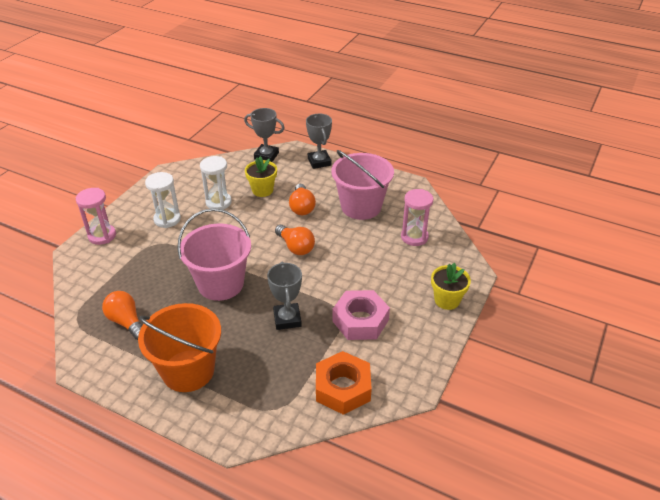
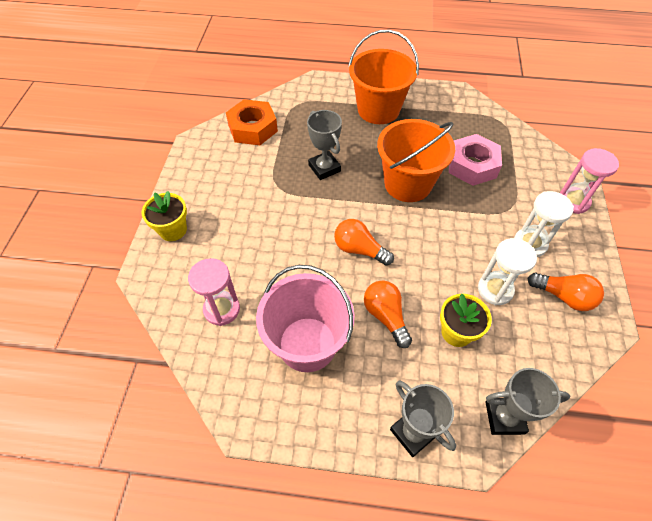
camera: 160 degrees right, 15 degrees up
orange light bulb [102,291,142,340] -> orange light bulb moved to [528,273,604,311]
pink bucket [177,208,251,301] -> orange bucket [377,119,455,202]
pink nut [332,290,390,340] -> pink nut moved to [449,134,502,186]

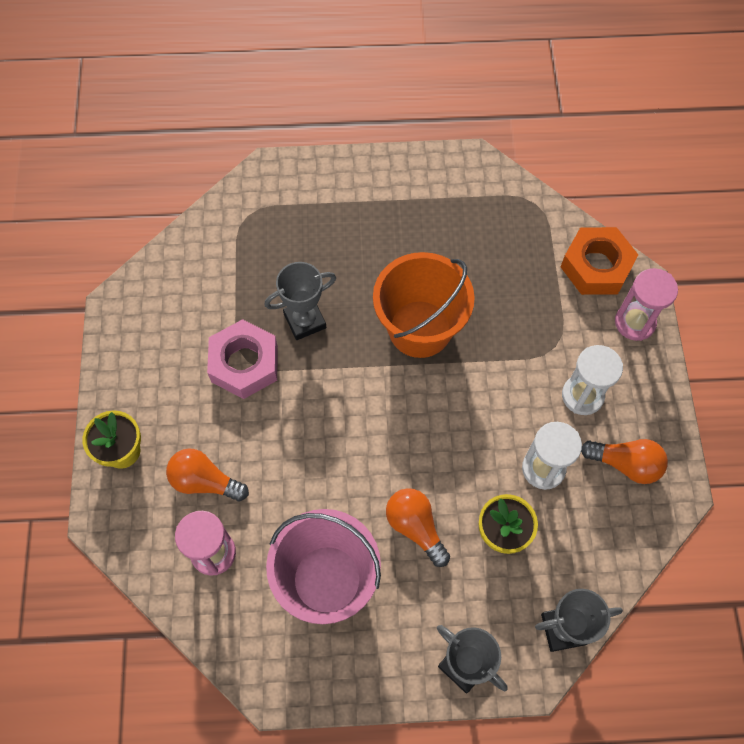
camera: 10 degrees left, 10 degrees up
orange nut [226,99,278,145] -> orange nut moved to [561,227,638,295]
grey trophy [307,110,342,180] -> grey trophy turned 75 degrees counterclockwise [264,262,336,340]
orange light bulb [334,219,394,266] -> orange light bulb moved to [166,448,249,501]
orange bucket [349,30,419,124] -> none
pink nut [449,134,502,186] -> pink nut moved to [207,319,278,399]

